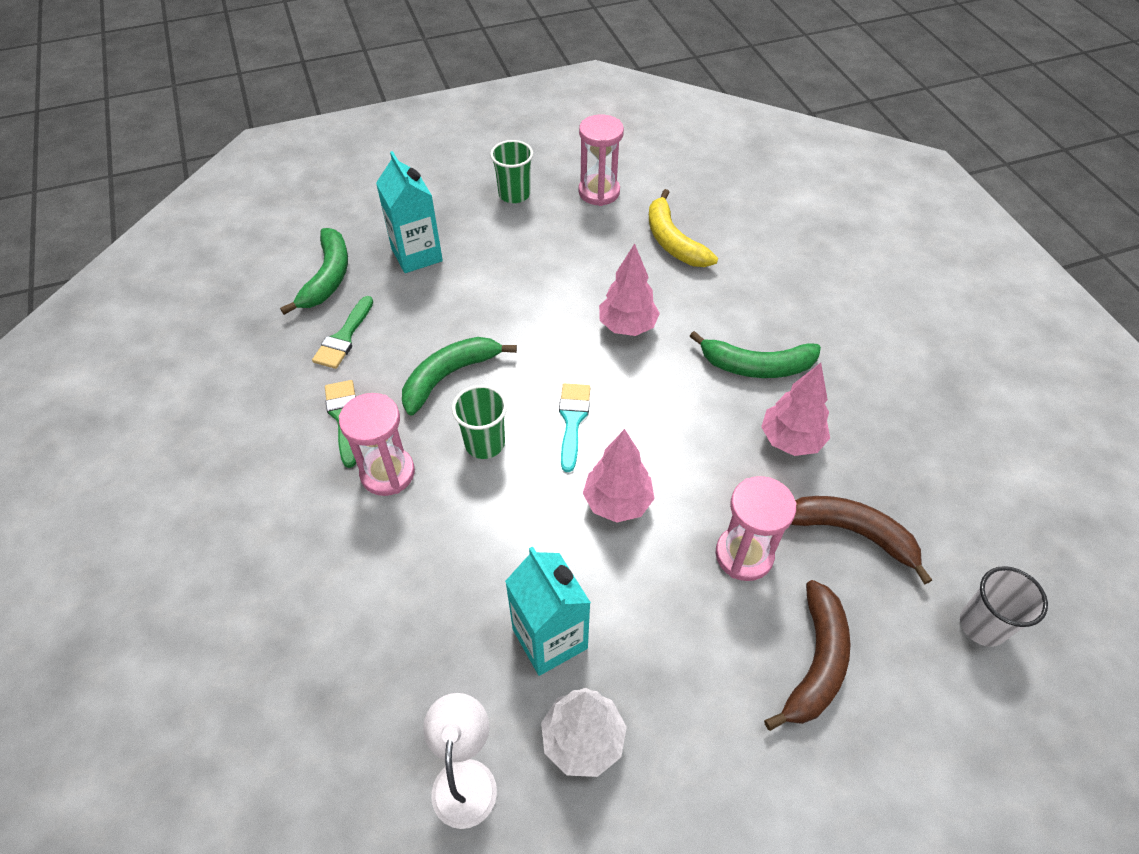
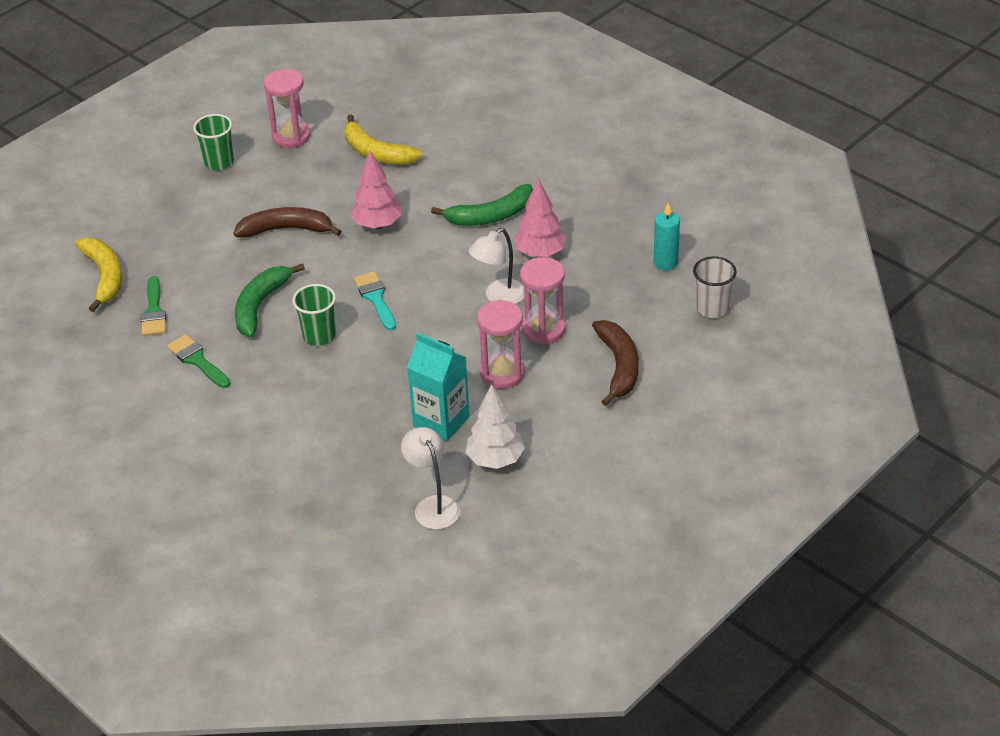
camera: 25 degrees left, 10 degrees down
green banana [280,228,348,315] -> yellow banana [75,237,122,312]
pink hourglass [339,393,415,496] -> pink hourglass moved to [477,300,525,389]
turquoise carton [376,151,443,273] -> none
pink tree [583,429,655,523] -> none
brown banana [791,496,932,585] -> brown banana moved to [234,207,342,238]
none -> white lamp [469,228,525,304]
none -> turquoise candle [654,203,680,270]

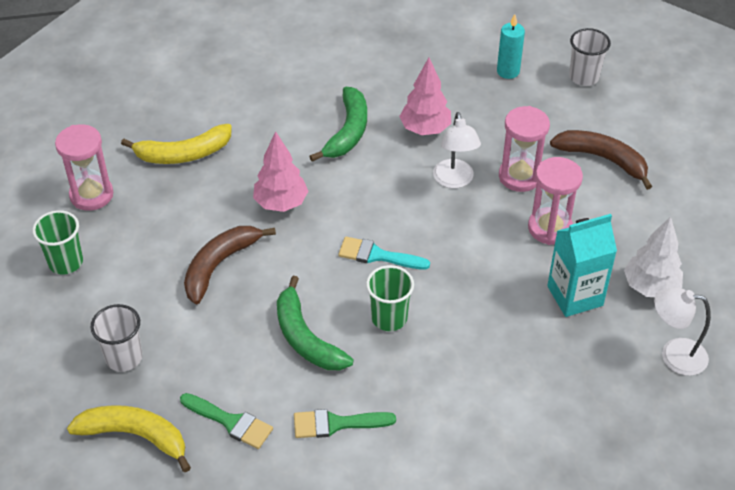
camera: 55 degrees left, 5 degrees up
none -> white cup [91,304,143,372]

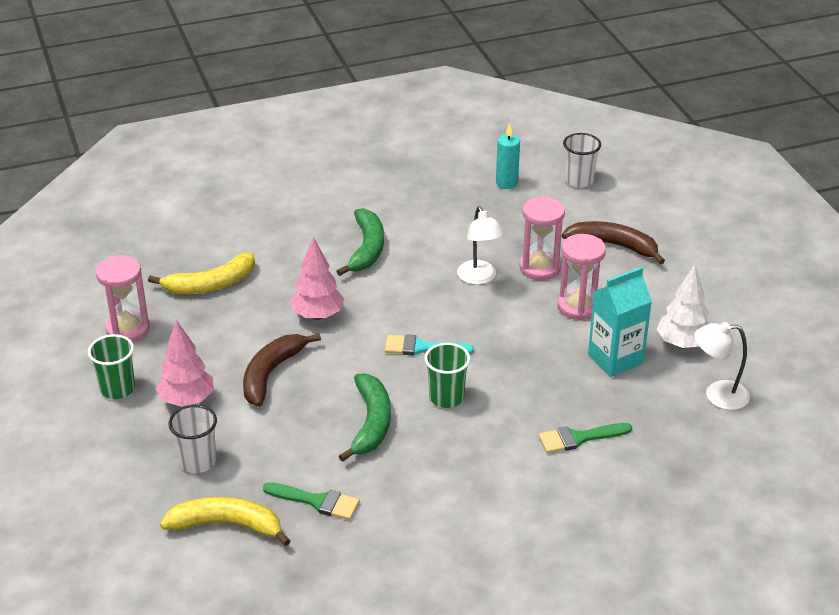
camera: 10 degrees left, 10 degrees down
green banana [277,276,354,370] -> green banana turned 135 degrees counterclockwise [339,373,391,462]
green brush [294,409,396,438] -> green brush moved to [539,423,632,453]
pink tree [399,58,451,135] -> pink tree moved to [156,320,214,406]

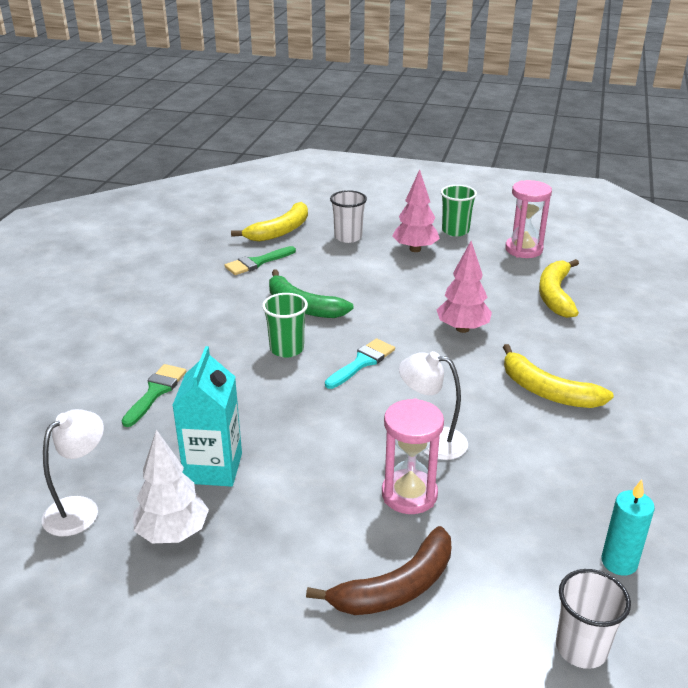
camera: 125 degrees right, 5 degrees down
brown banana [243,333,321,407] -> none
green banana [336,208,384,276] -> yellow banana [503,344,614,408]
pink hourglass [558,234,606,321] -> none

